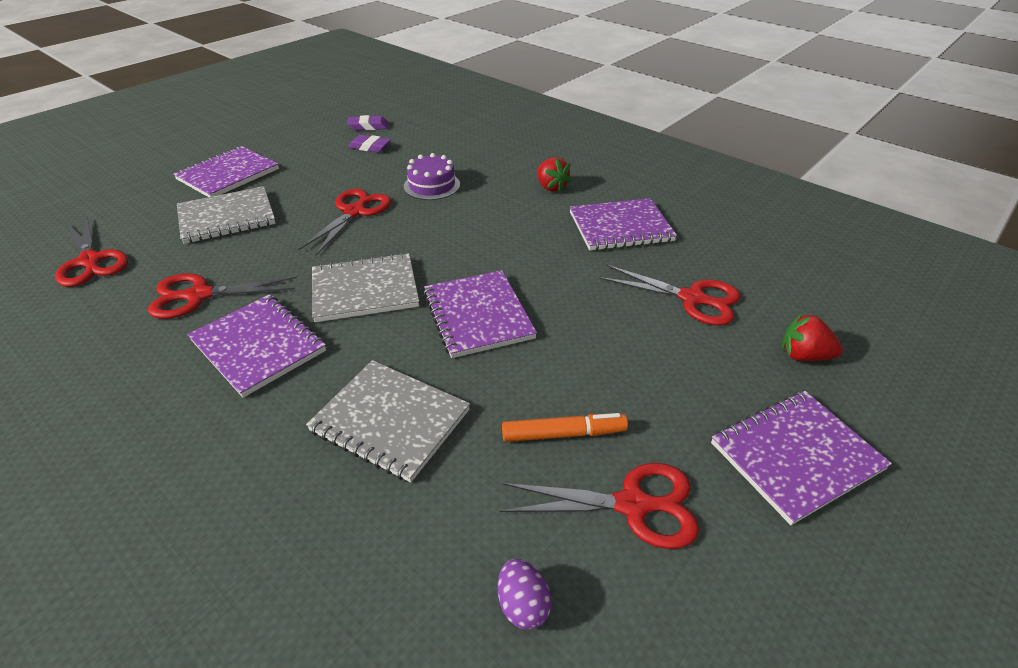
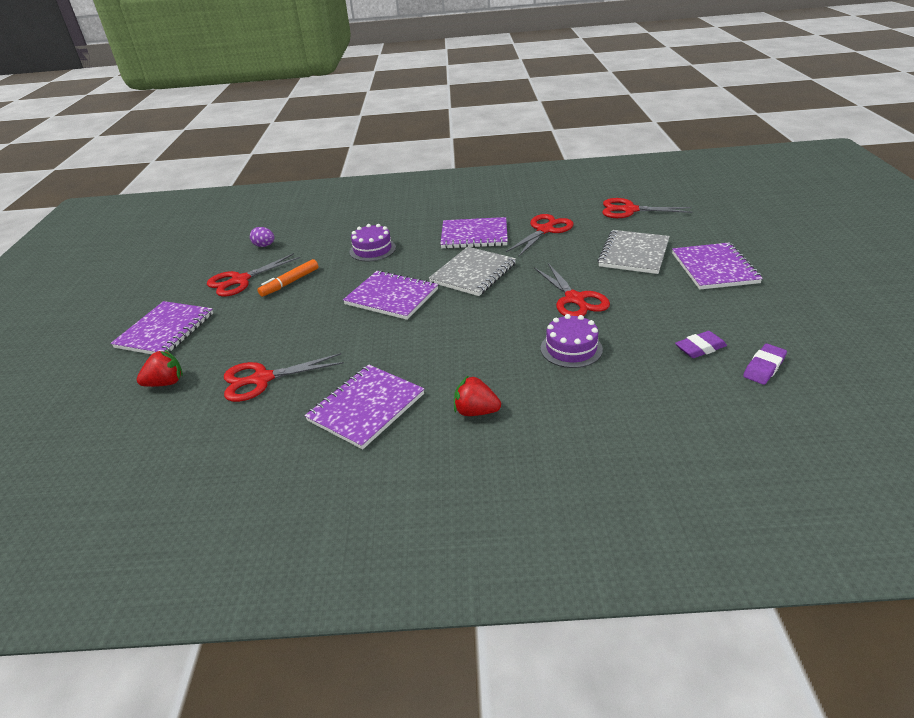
camera: 140 degrees right, 5 degrees down
grey notebook [306,360,470,483] -> purple cake [349,224,396,261]

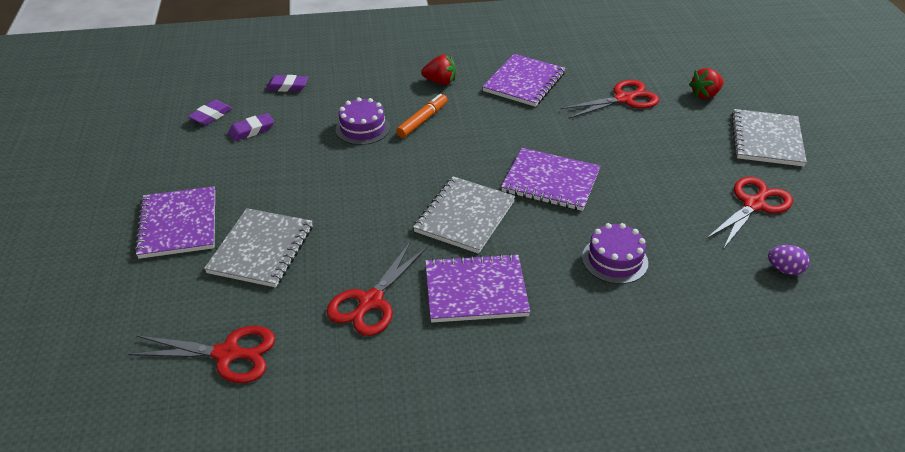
camera: 170 degrees right, 5 degrees up
purple notebook [111,301,213,354] -> grey notebook [732,109,807,166]
orange marker [257,259,318,297] -> orange marker moved to [396,94,447,138]
red scissors [534,263,610,316] -> none
none -> purple eraser [266,75,308,92]

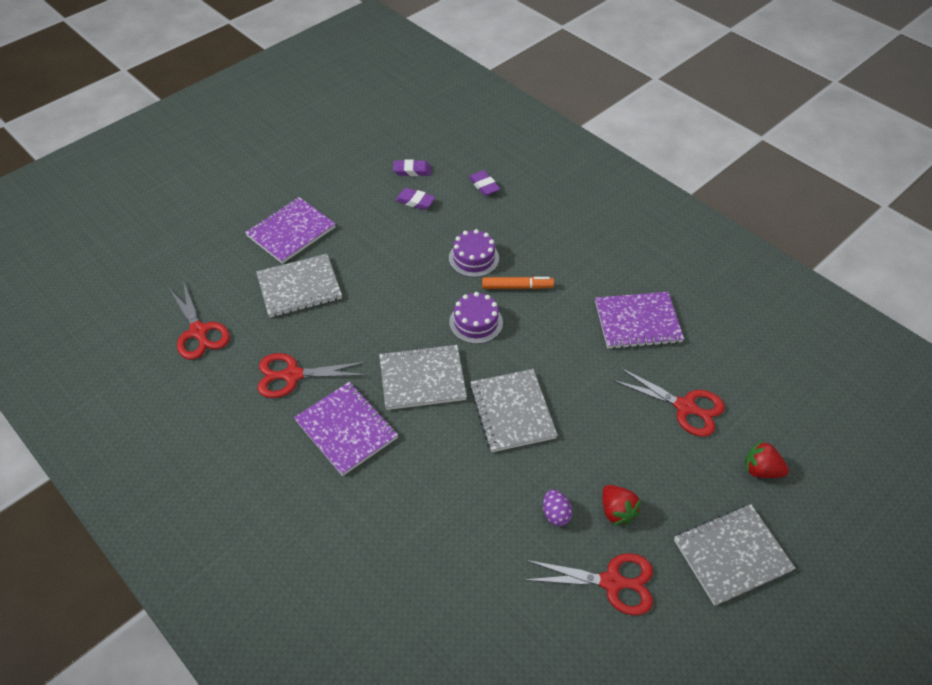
camera: 55 degrees right, 10 degrees up
red strawberry [421,55,456,85] -> red strawberry moved to [602,485,641,526]
purple notebook [501,148,600,211] -> grey notebook [470,369,558,452]
purple cake [582,223,648,284] -> purple cake moved to [449,292,503,344]
purple egg [768,245,810,275] -> purple egg moved to [543,490,572,526]

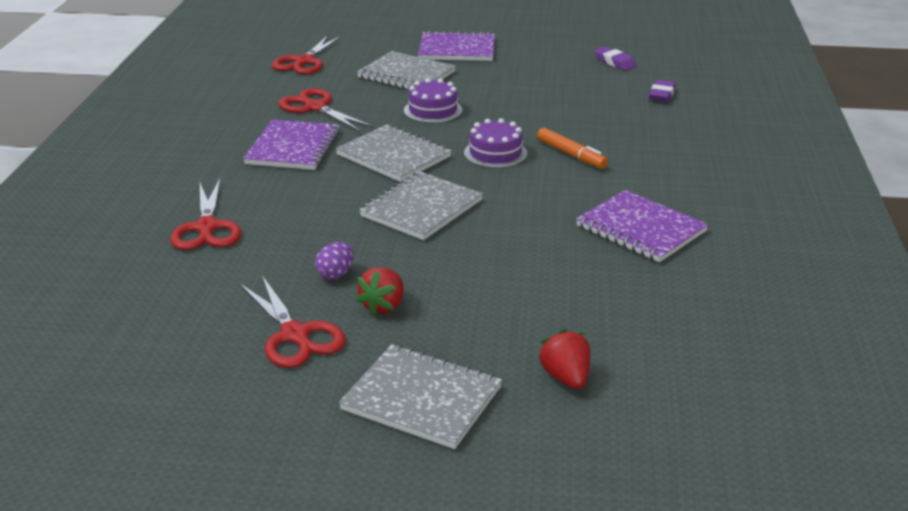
camera: 50 degrees right, 20 degrees down
purple eraser [395,188,435,210] -> none
purple cake [449,229,499,277] -> purple cake moved to [404,78,462,123]
red scissors [612,367,725,437] -> red scissors moved to [170,179,241,250]

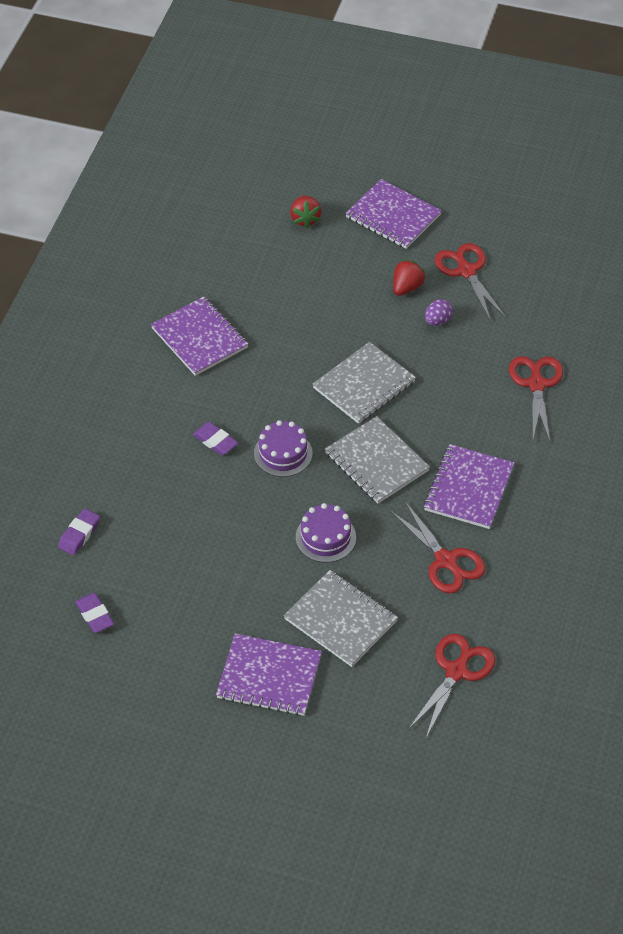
camera: 170 degrees left, 20 degrees up
grey notebook [339,344,502,449] -> purple notebook [345,179,442,249]
orange marker [537,128,608,169] -> purple eraser [193,422,238,455]

